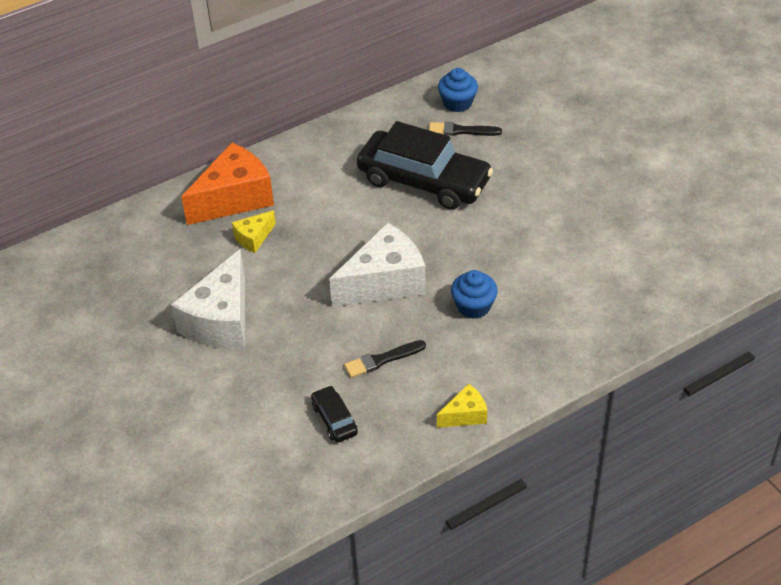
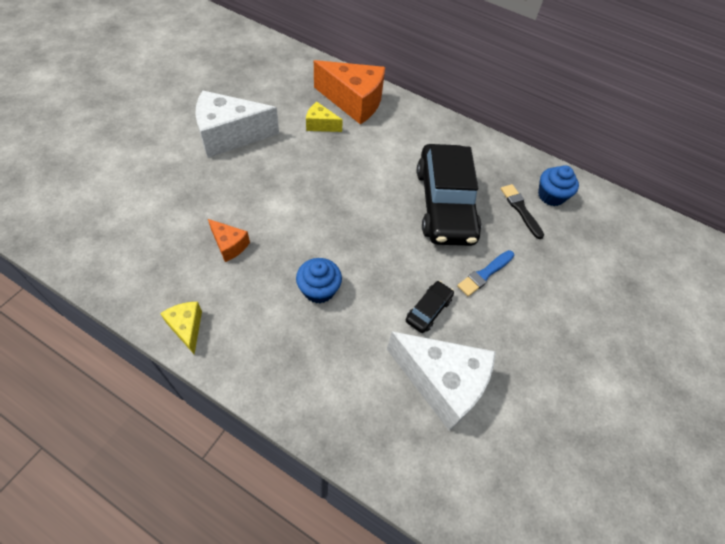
camera: 55 degrees right, 10 degrees up
black car [311,385,358,443] -> black car moved to [406,281,454,333]
white cheese [329,222,426,307] -> white cheese moved to [387,331,496,431]
black brush [344,340,426,378] -> orange cheese [208,219,250,262]
yellow cheese [437,384,487,428] -> yellow cheese turned 150 degrees counterclockwise [160,302,202,354]
none -> blue brush [457,250,514,296]

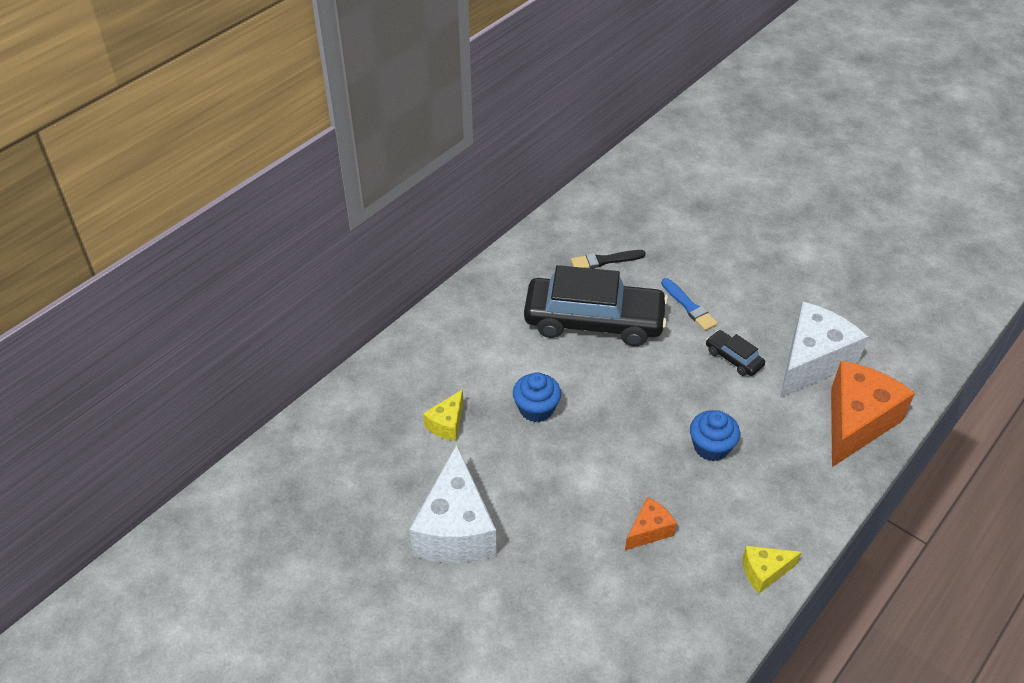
camera: 75 degrees left, 10 degrees down
orange cheese [314,60,385,125] -> orange cheese moved to [831,361,915,467]
blue cupcake [538,165,579,206] -> blue cupcake moved to [513,372,561,422]

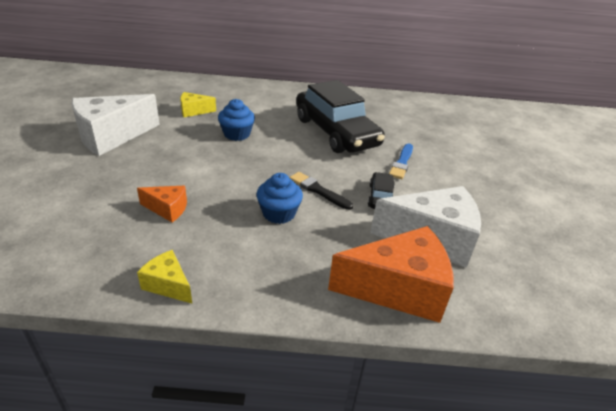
camera: 50 degrees right, 10 degrees down
black brush [571,250,646,269] -> black brush moved to [289,172,353,210]

